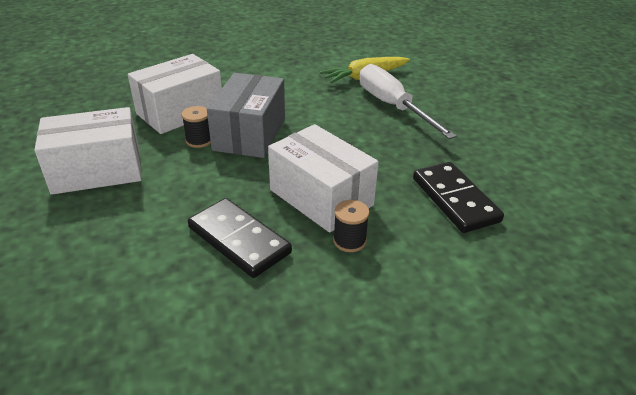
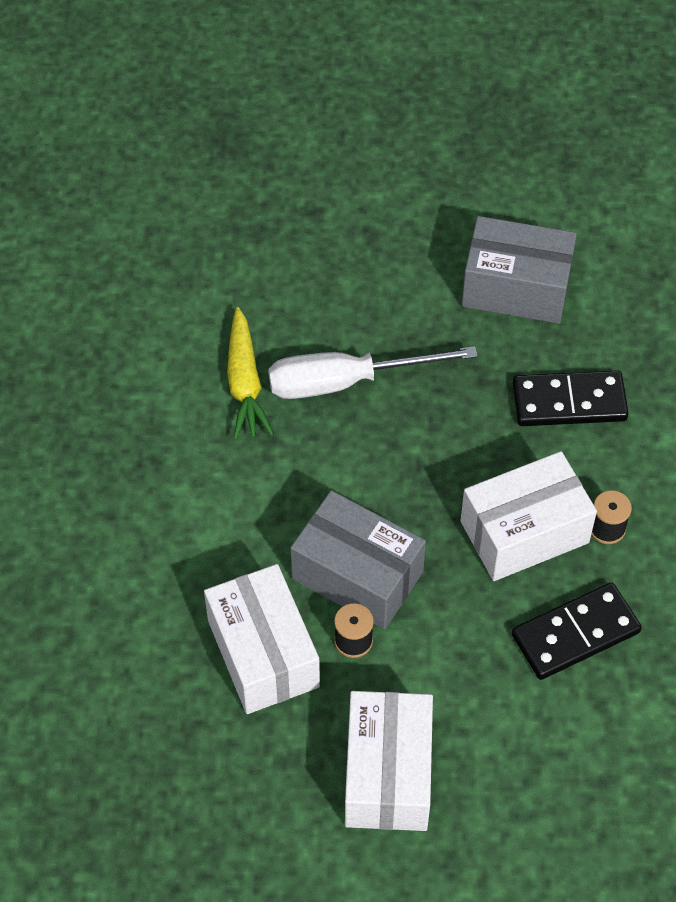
camera: 70 degrees left, 20 degrees up
none -> grey box [462,216,577,324]

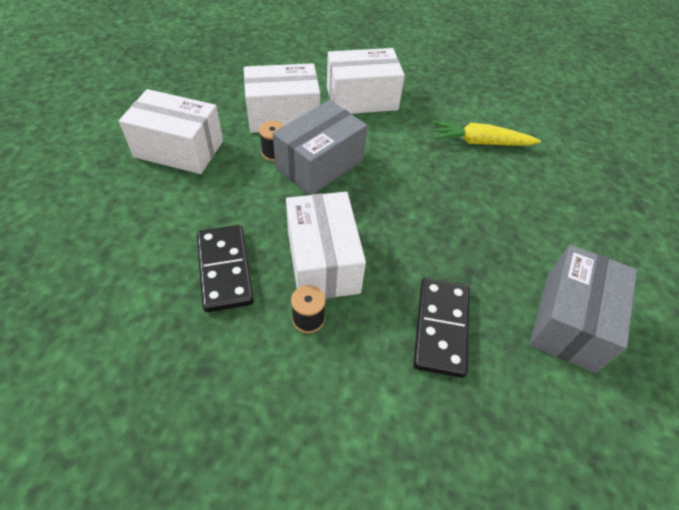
camera: 100 degrees right, 5 degrees down
white screwdriver [268,346,478,399] -> none
none -> white box [327,48,405,114]

